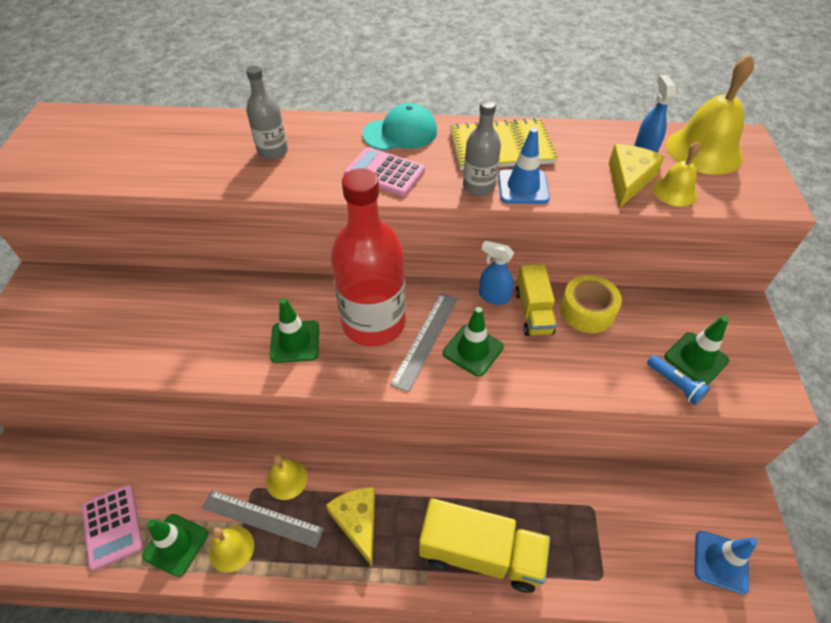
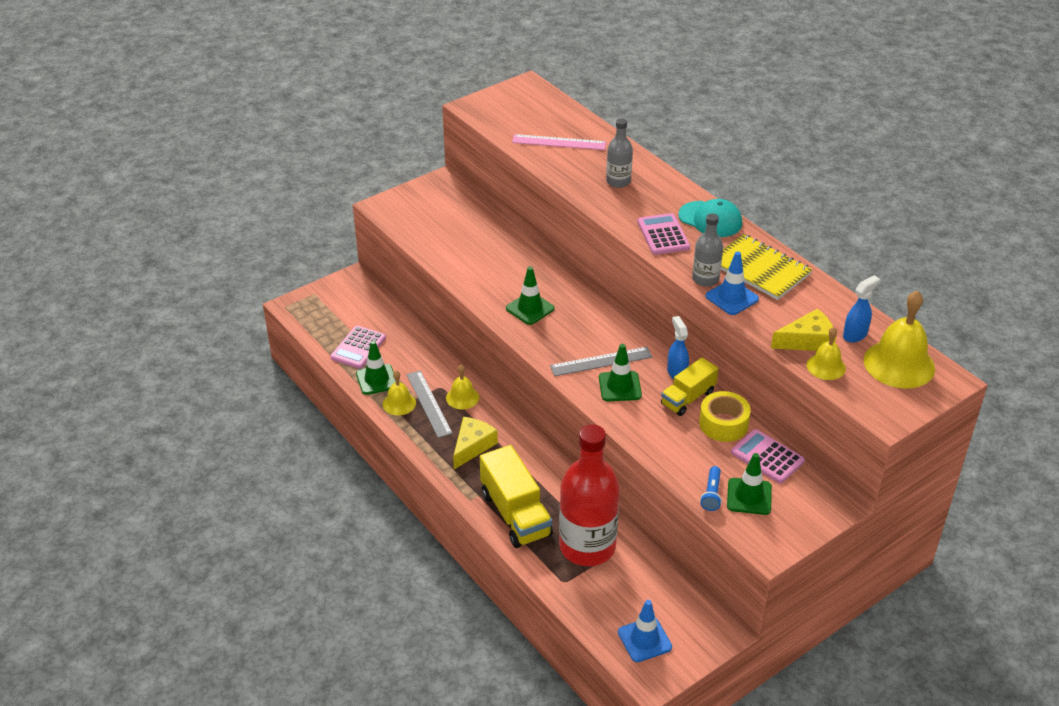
camera: 50 degrees right, 10 degrees down
red bottle [331,168,406,346] -> red bottle moved to [559,424,620,566]
none -> pink ruler [512,134,606,150]
none -> pink calculator [731,429,805,483]

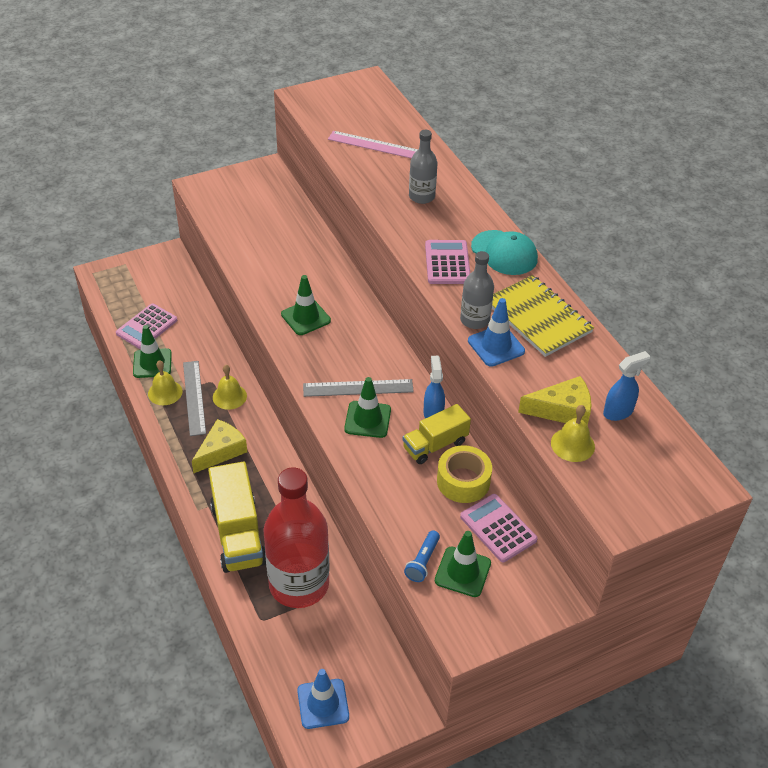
camera: 10 degrees right, 5 degrees up
yellow bell [864,290,935,389] -> none

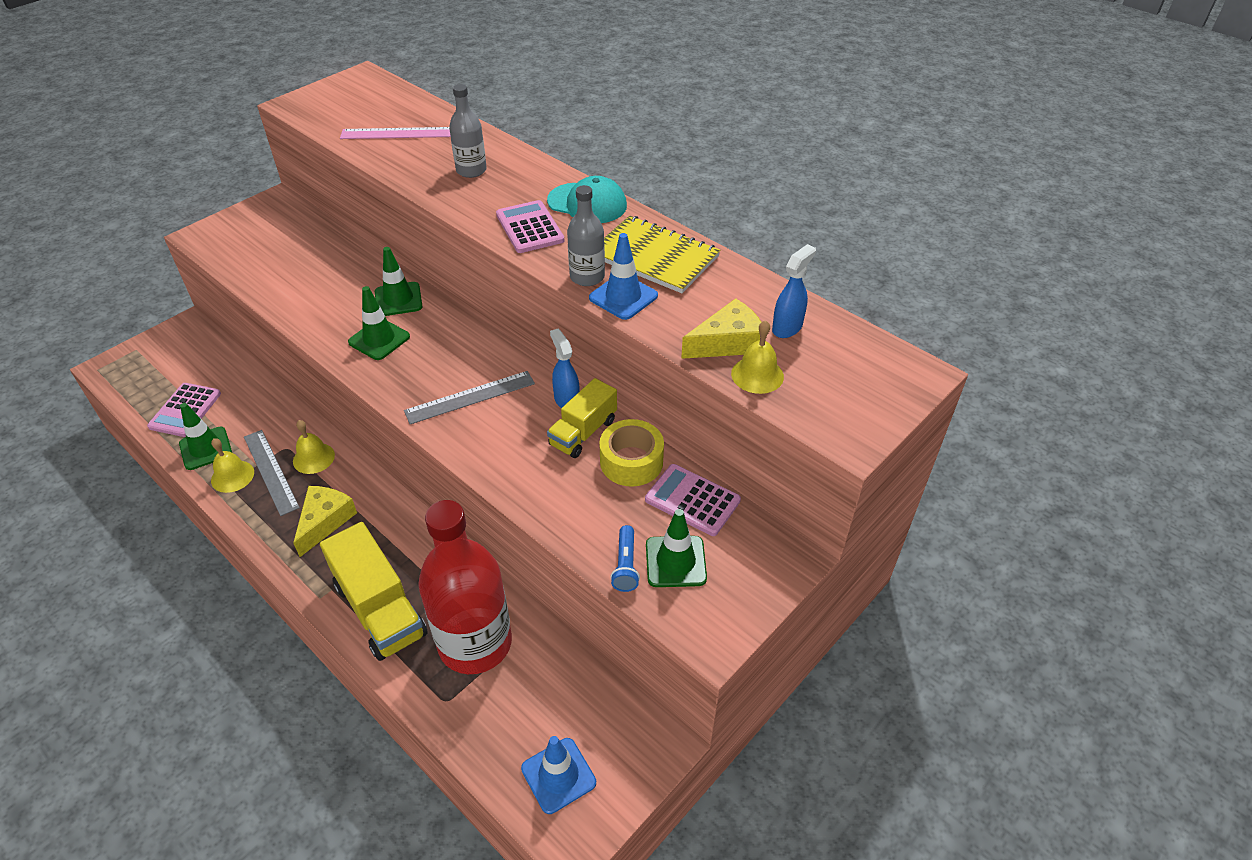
camera: 20 degrees left, 0 degrees up
green traffic cone [344,377,391,438] -> green traffic cone moved to [375,247,423,316]

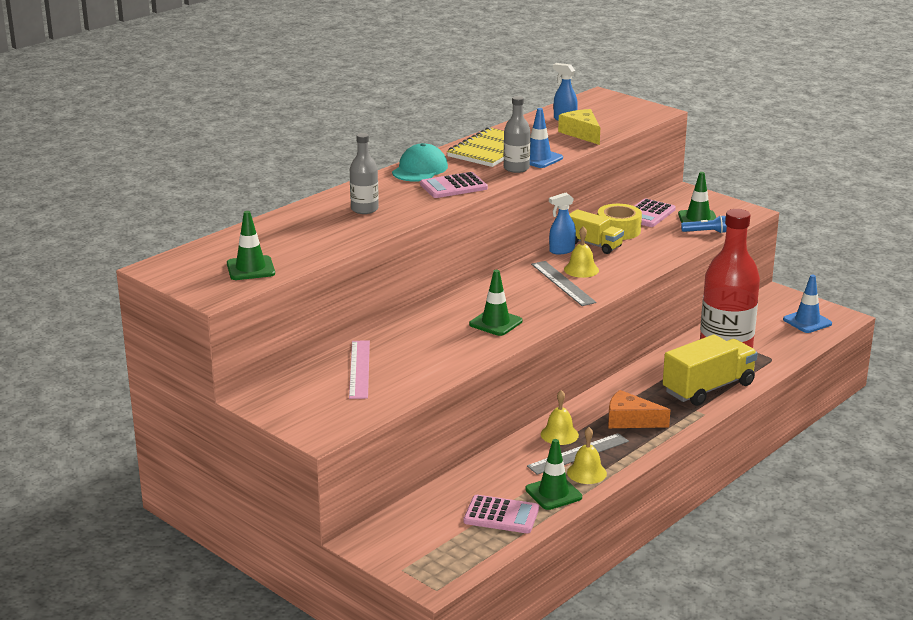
camera: 90 degrees left, 20 degrees down
yellow cheese [293,486,357,557] -> orange cheese [608,390,670,428]
pink ruler [340,127,451,139] -> pink ruler moved to [349,340,370,399]
green traffic cone [375,247,423,316] -> green traffic cone moved to [227,211,275,280]
yellow bell [731,320,784,394] -> yellow bell moved to [564,226,599,278]

